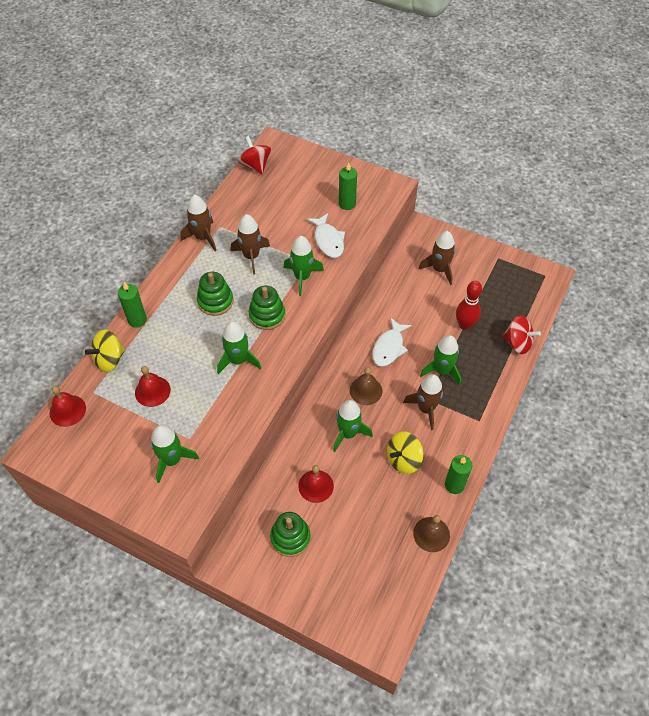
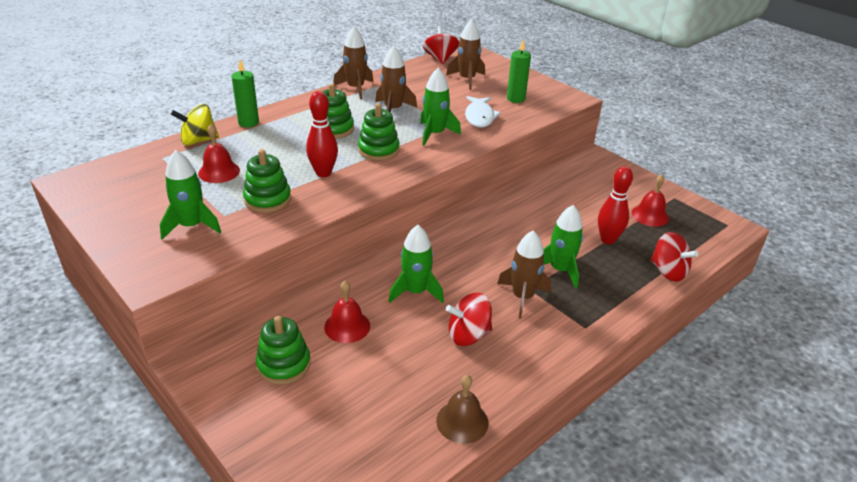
camera: 20 degrees right, 20 degrees down
red bell [50,386,86,427] -> red bell moved to [632,174,669,227]
green rocket [217,321,261,374] -> red bowling pin [306,91,338,177]
brown bell [350,367,382,405] -> none
white fish [372,317,412,367] -> none
yellow spinning top [387,431,424,474] -> red spinning top [446,293,492,346]
brown rocket [418,231,455,285] -> brown rocket moved to [446,19,485,90]
green candle [445,455,472,494] -> none
none -> green stacking toy [243,149,291,213]

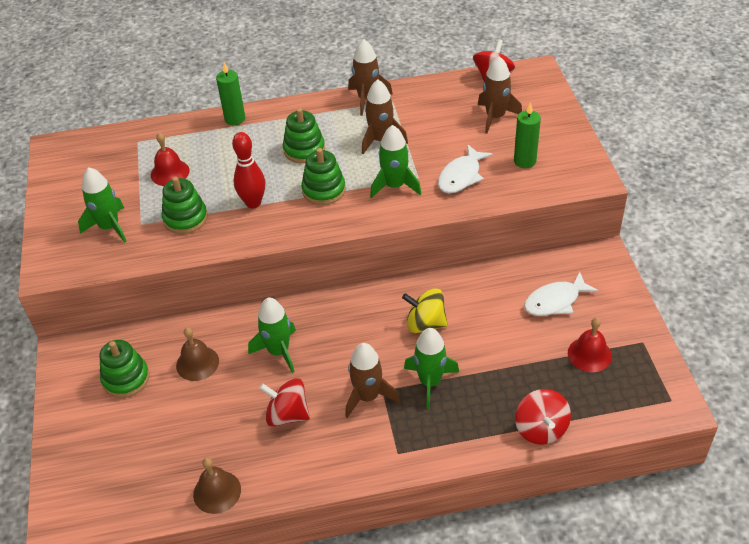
camera: 35 degrees right, 10 degrees up
yellow spinning top [171,104,219,146] -> yellow spinning top moved to [402,288,448,333]
red bell [324,281,370,343] -> brown bell [176,327,219,381]
red bowling pin [598,166,633,244] -> none
none -> white fish [524,271,599,316]

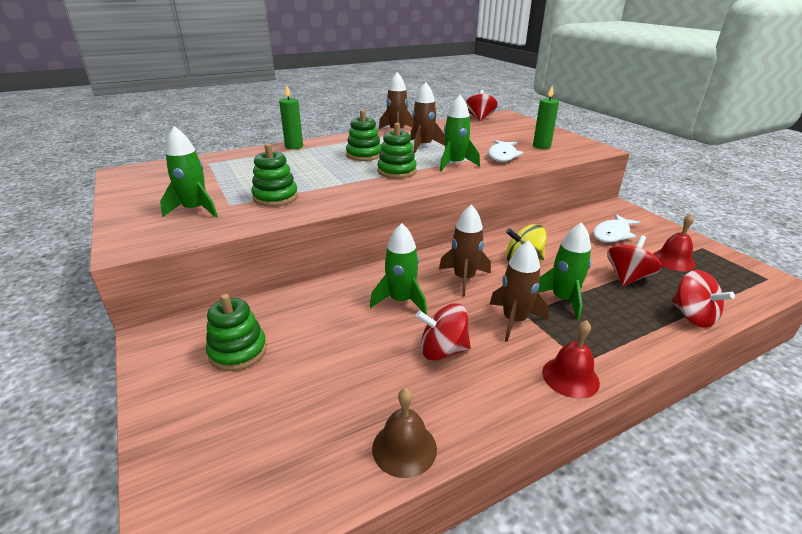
camera: 20 degrees left, 15 degrees down
red bell [151,133,190,186] -> red bell moved to [542,320,600,399]
brown bell [176,327,219,381] -> none
red bowling pin [232,132,265,208] -> none
brown rocket [478,56,522,134] -> brown rocket moved to [439,204,491,297]
none -> red spinning top [607,235,661,286]

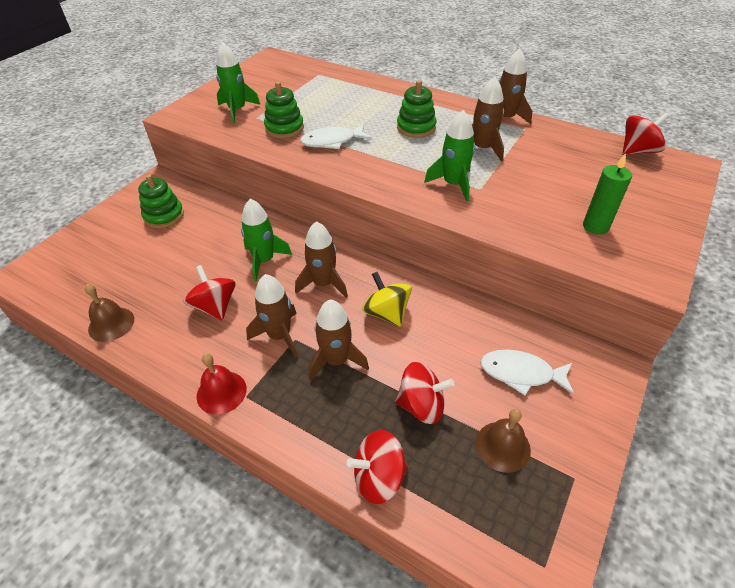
camera: 60 degrees right, 15 degrees up
green candle [279,86,303,149] -> none
green stacking toy [377,123,417,179] -> none
white fish [488,140,523,162] -> white fish moved to [300,124,371,149]
green rocket [538,222,591,320] -> brown rocket [309,300,369,381]
red bell [653,214,696,271] -> brown bell [476,409,531,473]
red spinning top [671,270,735,328] -> red spinning top turned 45 degrees clockwise [347,430,408,504]

